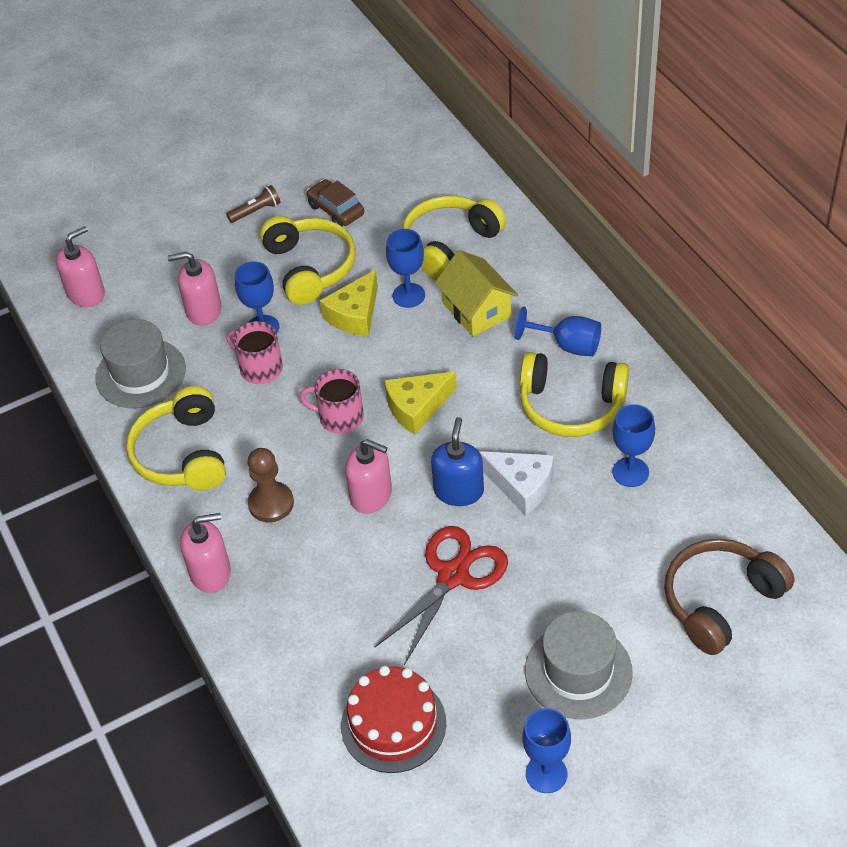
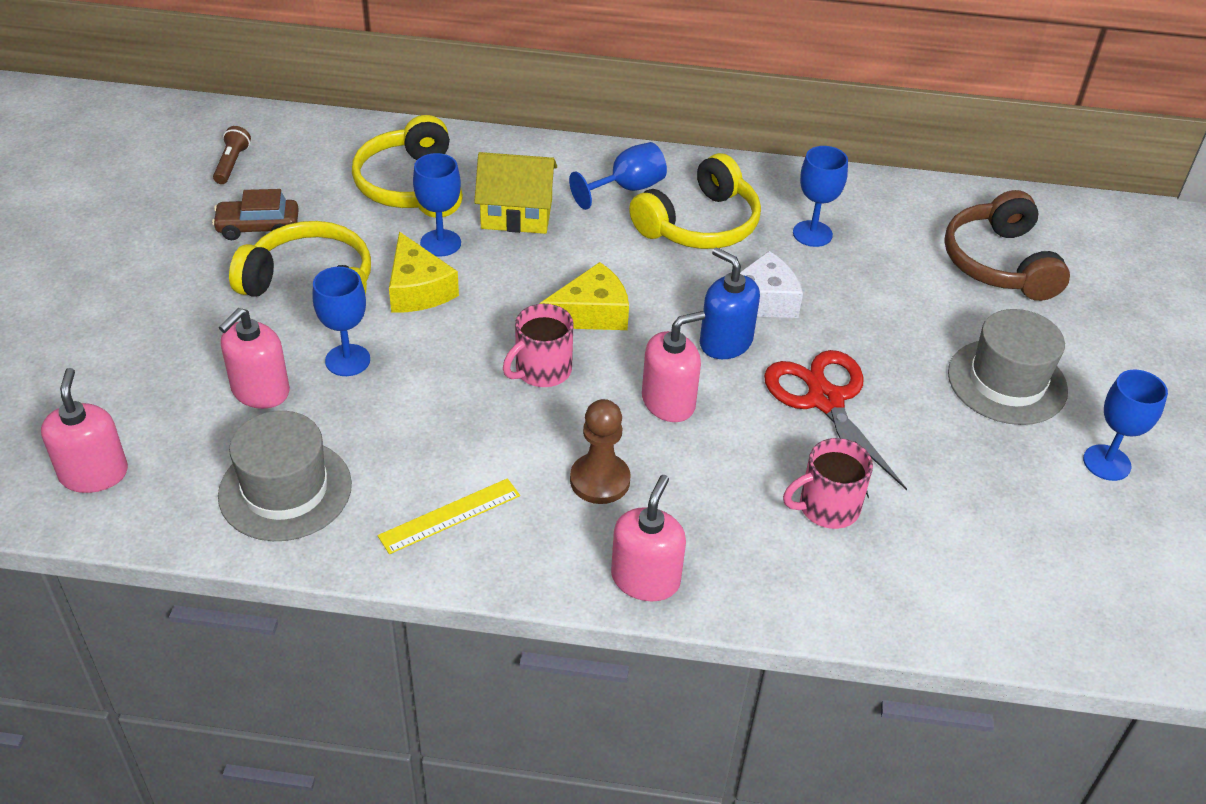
camera: 60 degrees left, 5 degrees down
yellow headphones [126,386,226,490] -> yellow ruler [378,478,520,554]
brown flashlight [226,185,281,223] -> brown flashlight moved to [213,126,251,184]
pink mug [227,321,283,384] -> pink mug moved to [783,438,873,529]
red cake [341,666,446,773] -> none
yellow cheese [384,371,457,435] -> yellow cheese turned 120 degrees counterclockwise [539,262,629,330]

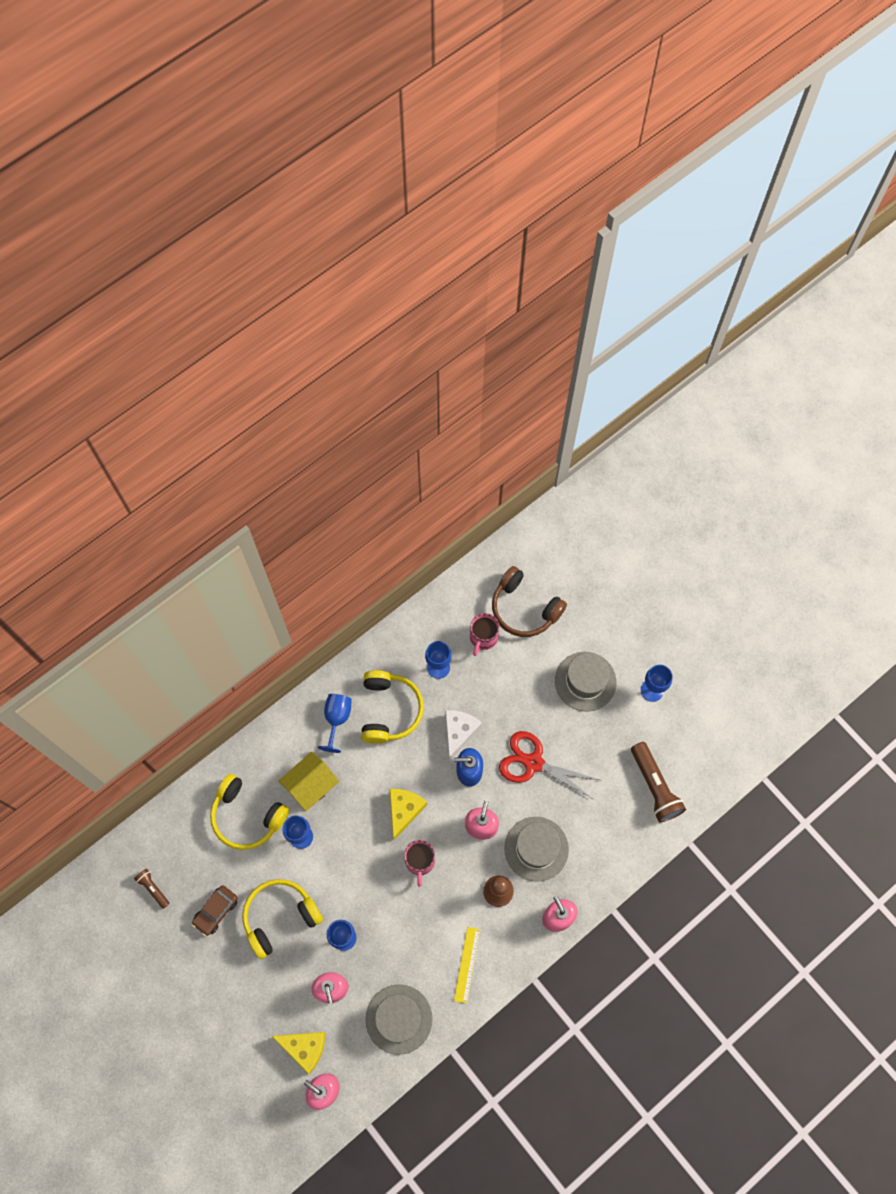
camera: 45 degrees left, 25 degrees up
yellow cheese [389,232,459,313] -> yellow cheese moved to [272,1032,325,1074]
pink mug [783,438,873,529] -> pink mug moved to [470,613,500,656]
none -> grey hat [504,817,569,882]
none -> brown flashlight [631,742,686,822]

